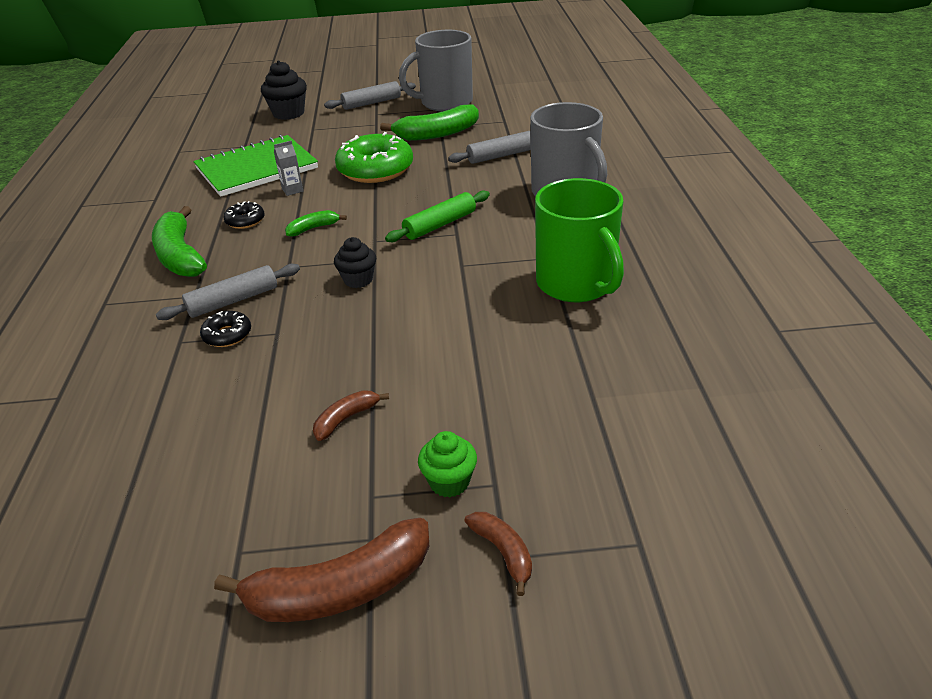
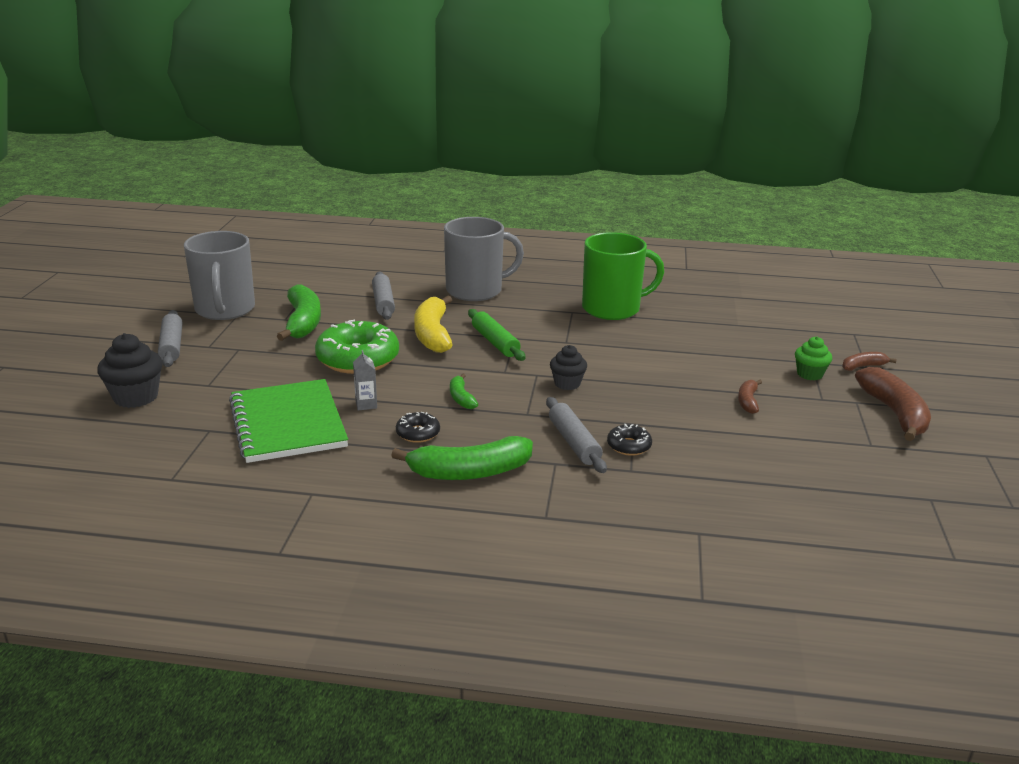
camera: 80 degrees left, 10 degrees down
brown banana [313,390,389,441] -> brown banana turned 45 degrees clockwise [738,380,762,414]
none -> yellow banana [414,295,452,353]

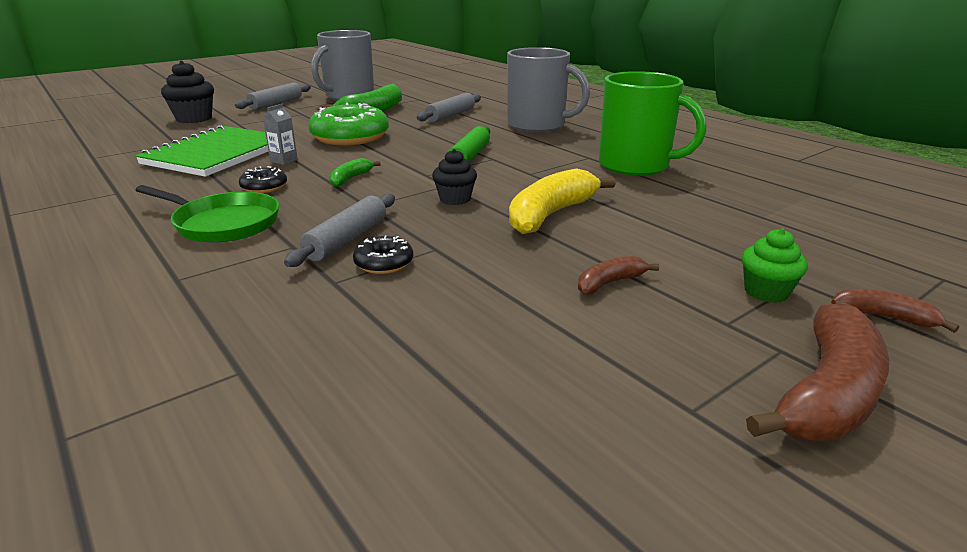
camera: 45 degrees right, 0 degrees up
green banana [391,436,533,480] -> green pan [136,185,279,243]
yellow banana [414,295,452,353] -> yellow banana moved to [509,168,616,234]

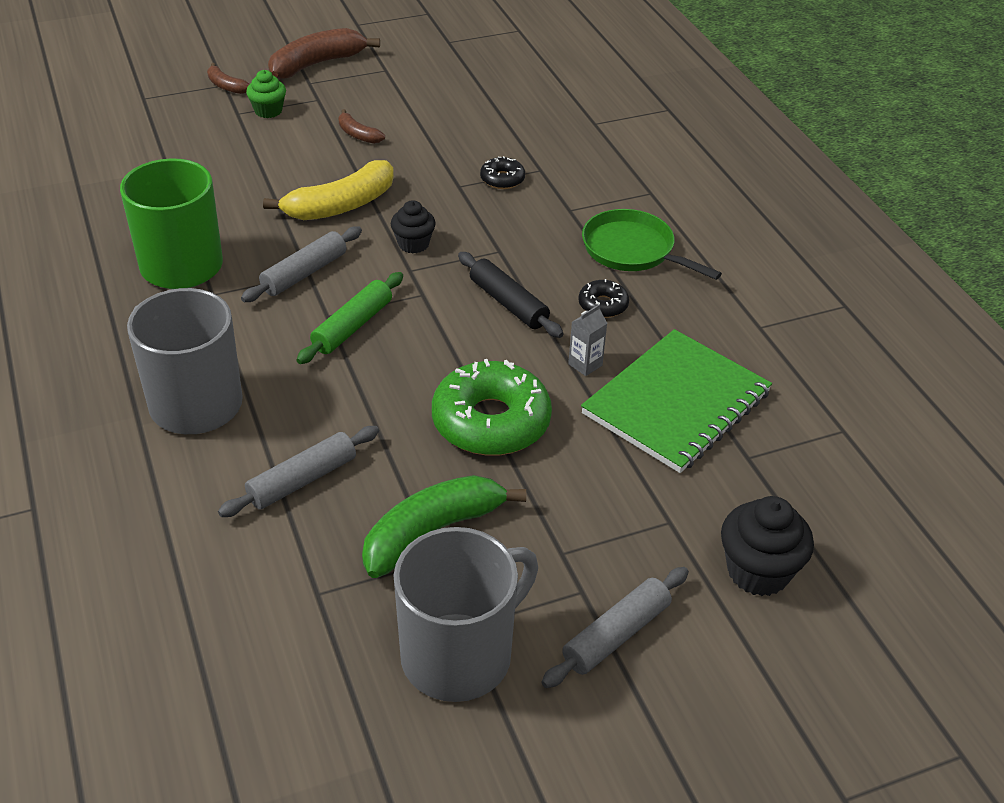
camera: 165 degrees left, 15 degrees up
grey rolling pin [284,193,395,267] -> grey rolling pin moved to [241,226,362,302]
green banana [329,158,381,187] -> black rolling pin [458,252,564,338]
brown banana [578,256,659,295] -> brown banana turned 60 degrees clockwise [338,109,385,144]

